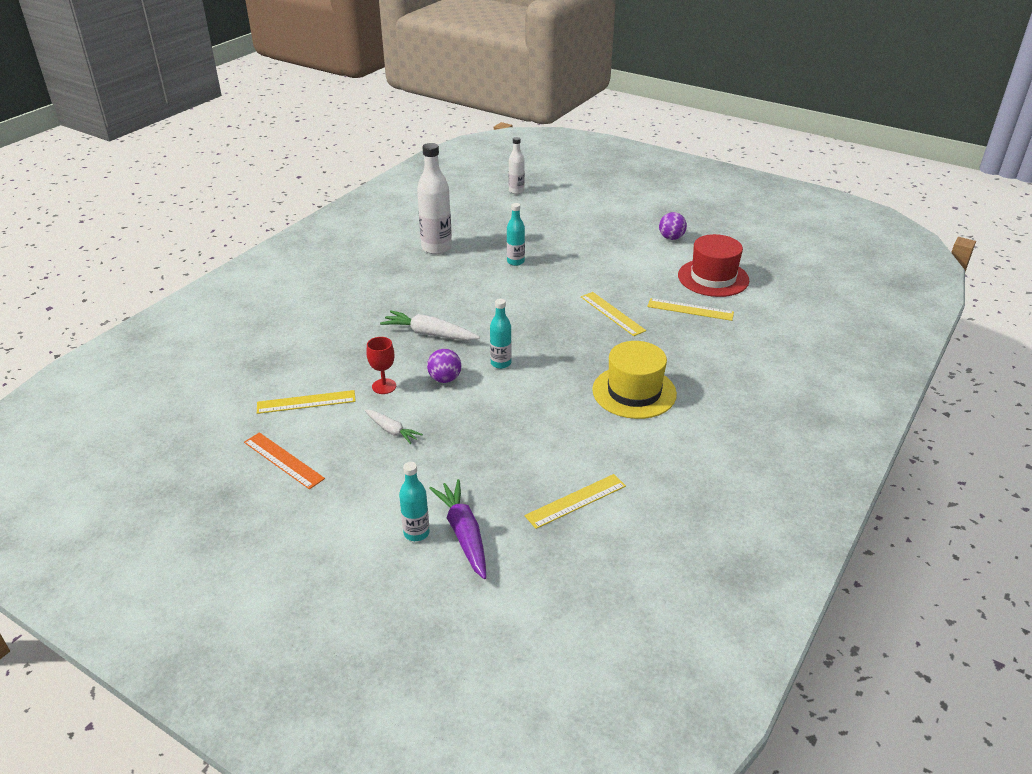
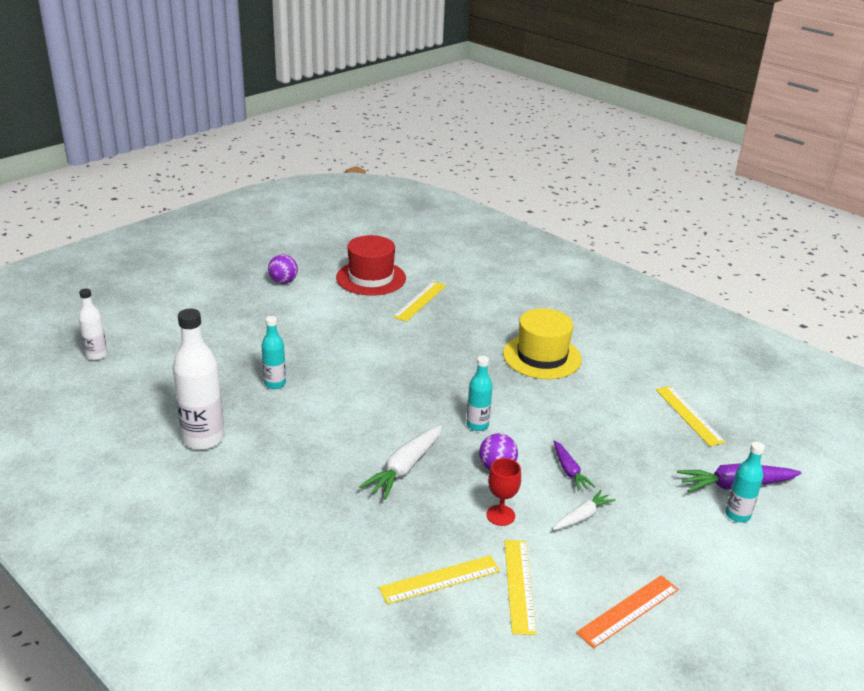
camera: 80 degrees left, 5 degrees down
yellow ruler [581,292,646,336] -> yellow ruler moved to [379,555,500,604]
none -> purple carrot [554,440,595,491]

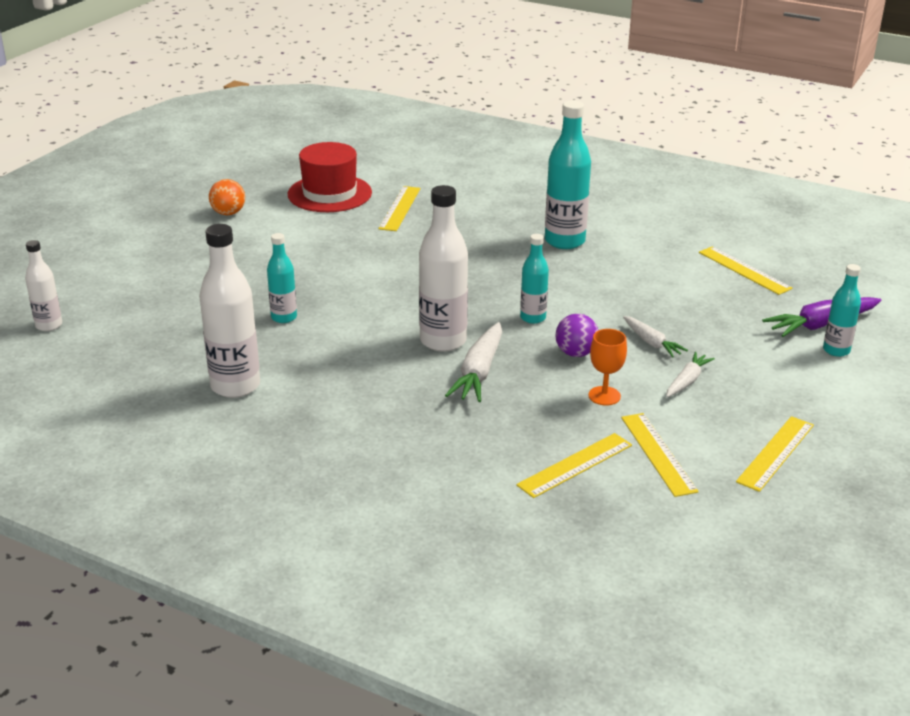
camera: 15 degrees left, 0 degrees up
purple ball [268,254,298,284] -> orange ball [209,179,245,215]
red goblet [486,458,521,526] -> orange goblet [588,329,627,405]
yellow hat [503,308,582,379] -> turquoise bottle [545,100,591,249]
purple carrot [554,440,595,491] -> white carrot [623,316,688,358]
orange ruler [576,575,679,648] -> yellow ruler [736,416,814,492]
none -> white bottle [419,185,468,352]

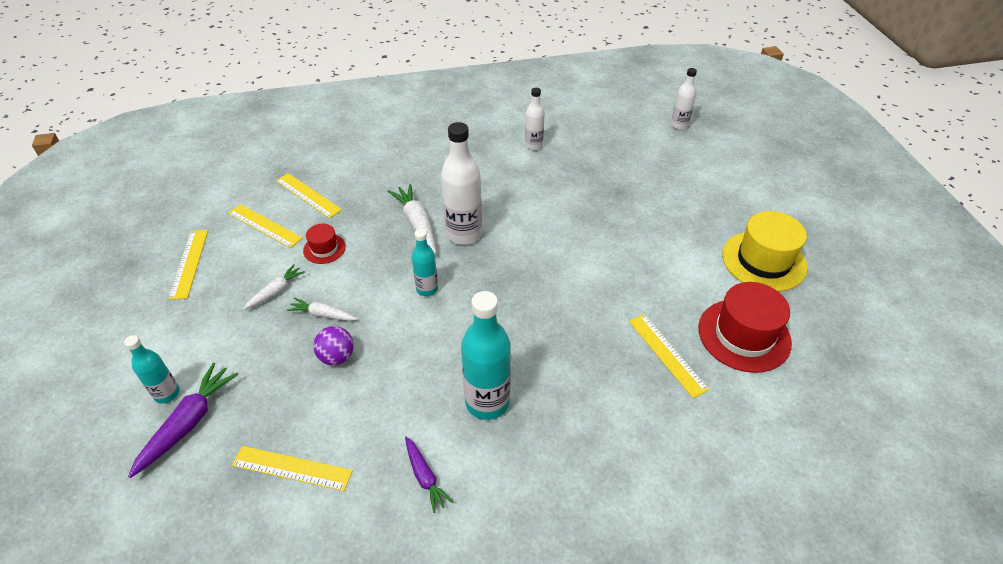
camera: 140 degrees right, 15 degrees up
white bottle [199,224,260,398] -> white bottle [525,88,545,150], size x0.57
orange ball [209,179,245,215] -> yellow hat [722,211,807,292]
turquoise bottle [267,233,297,323] -> none
yellow ruler [516,433,632,498] -> yellow ruler turned 60 degrees counterclockwise [276,173,342,218]
purple ball [556,314,598,357] -> purple ball moved to [313,326,354,365]
orange goblet [588,329,627,405] -> red hat [303,224,346,264]
white carrot [666,352,715,397] -> white carrot turned 135 degrees counterclockwise [243,264,305,310]
none -> purple carrot [405,437,453,513]

